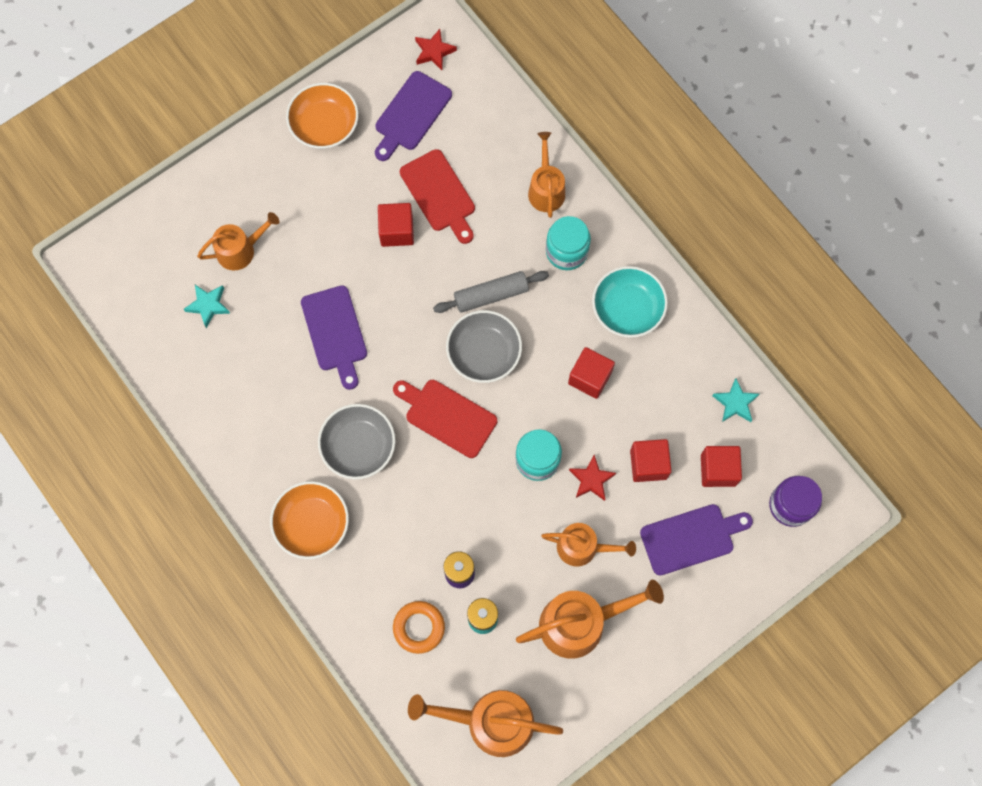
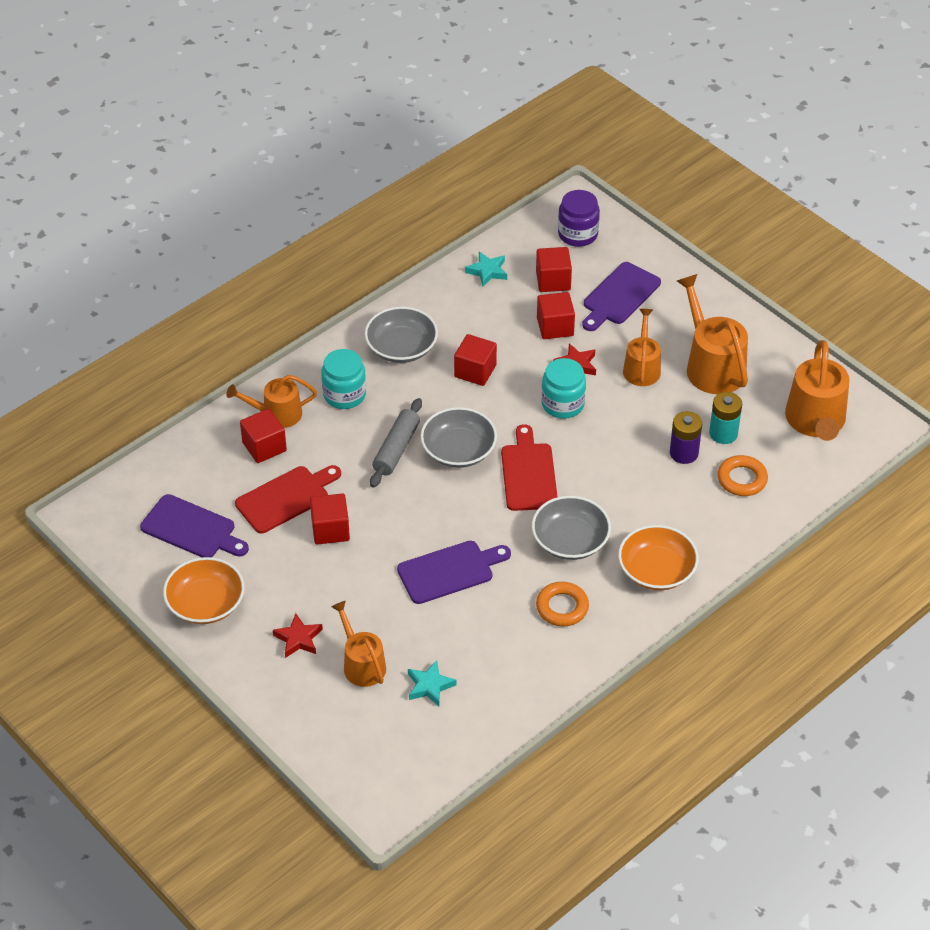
camera: 95 degrees left, 25 degrees down
red cutting board [393,380,497,458] -> red cutting board turned 150 degrees clockwise [501,424,558,511]
red star [415,29,457,70] -> red star moved to [273,613,323,658]
grey rolling pin [433,271,549,313] -> grey rolling pin turned 45 degrees clockwise [370,398,422,488]
turquoise bowl [592,266,668,338] -> grey bowl [365,307,438,363]
purple cutting board [640,504,753,576] -> purple cutting board turned 120 degrees counterclockwise [582,262,661,331]
none -> red cube [240,409,287,463]
none -> orange ring [536,582,589,626]

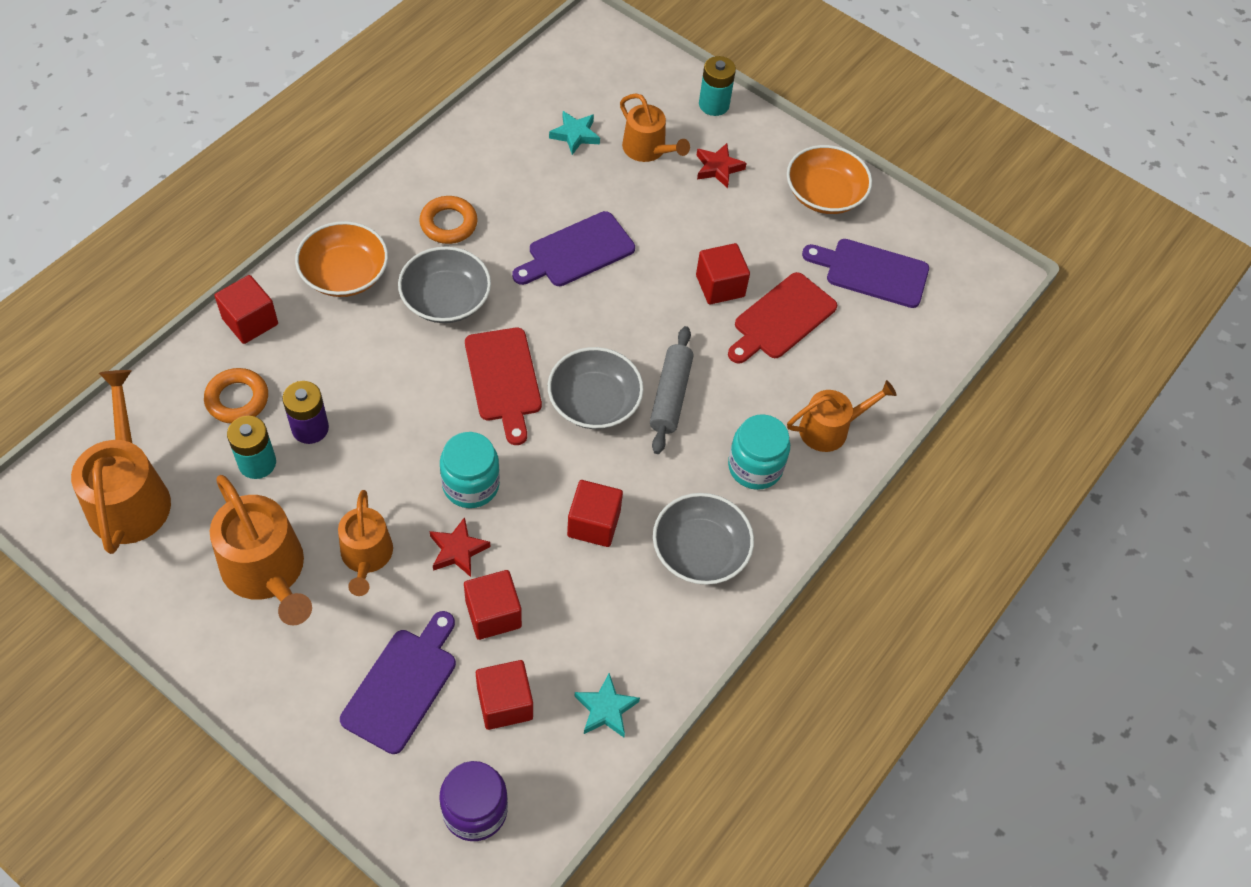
camera: 165 degrees right, 10 degrees up
red cube [240,409,287,463] -> red cube moved to [214,275,278,344]
none -> turquoise battery [699,56,736,116]

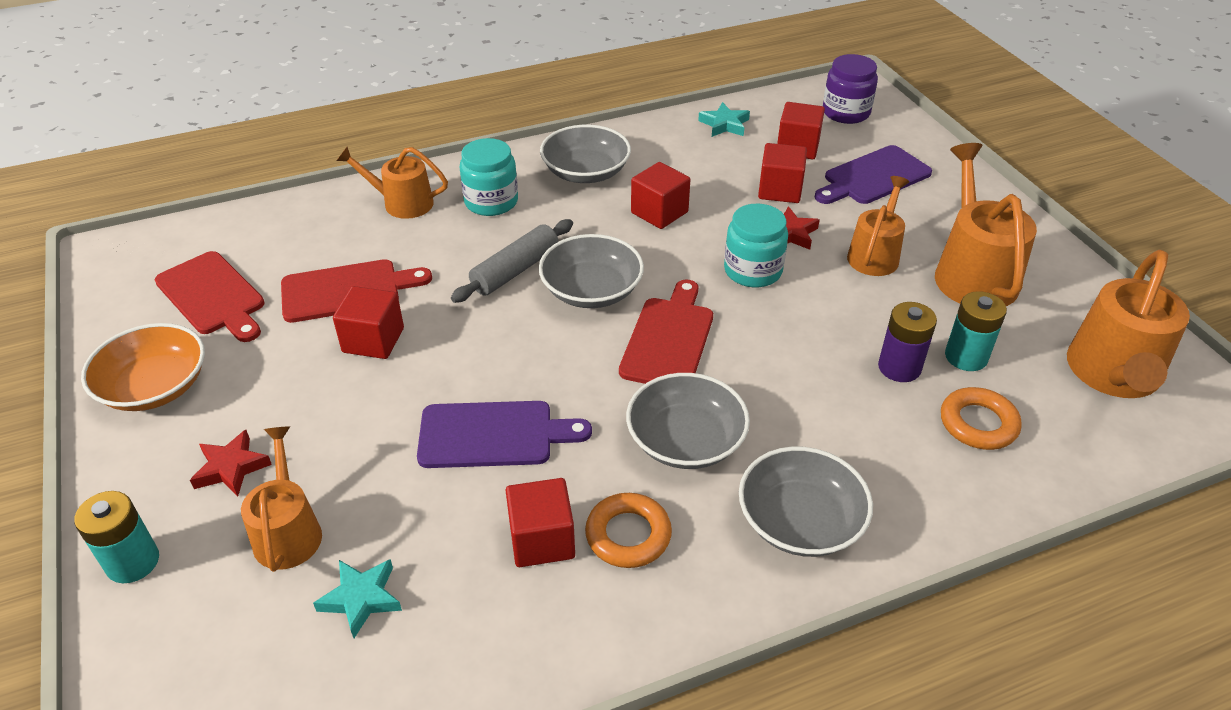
camera: 145 degrees left, 15 degrees down
red cube [214,275,278,344] -> red cube moved to [506,478,575,567]
orange bowl [295,221,388,297] -> grey bowl [739,446,873,557]
purple cutting board [802,239,929,308] -> red cutting board [155,251,265,342]

